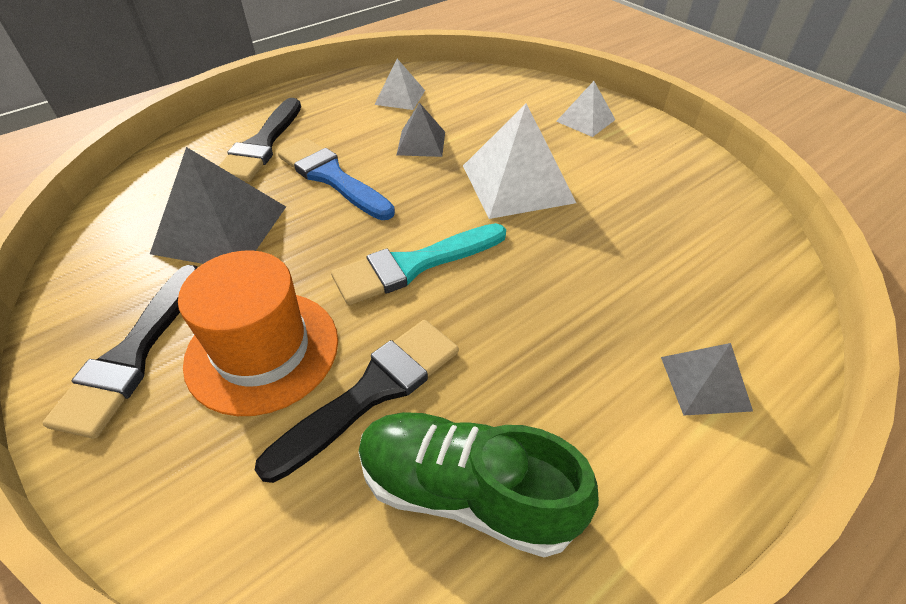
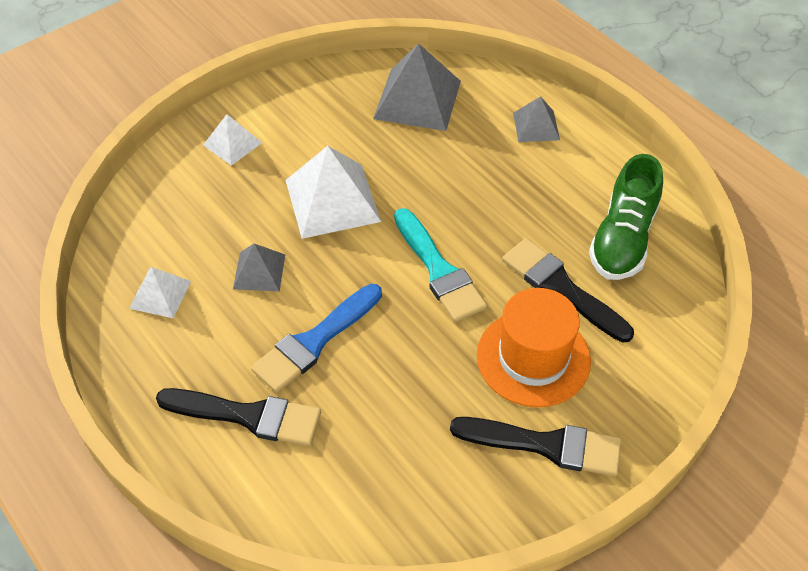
camera: 90 degrees left, 5 degrees up
grey pyramid [150,147,286,264] -> grey pyramid moved to [373,43,461,131]

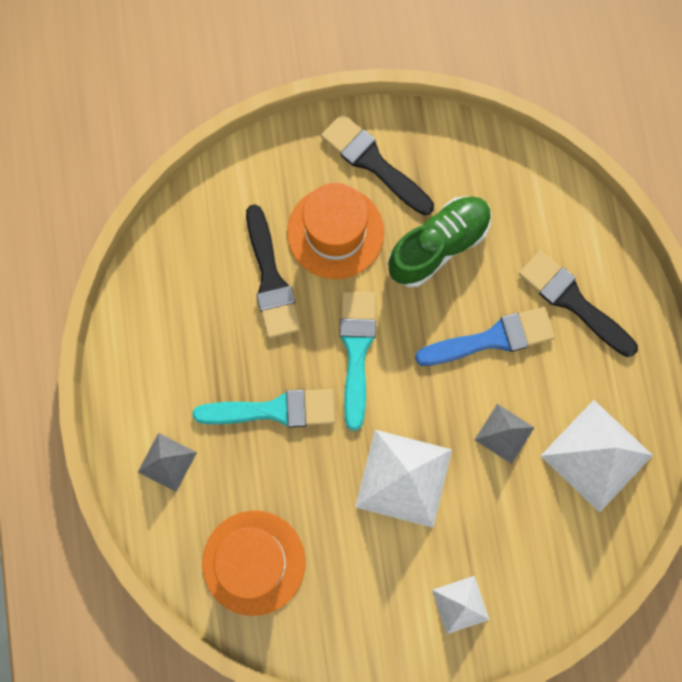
camera: 150 degrees left, 25 degrees up
white pyramid [129,267,191,318] -> white pyramid [541,400,653,513], size x1.81
grey pyramid [373,43,461,131] -> orange hat [202,511,305,616]
green shoe [589,154,663,280] -> green shoe moved to [388,196,492,287]
none -> turquoise brush [193,389,335,428]

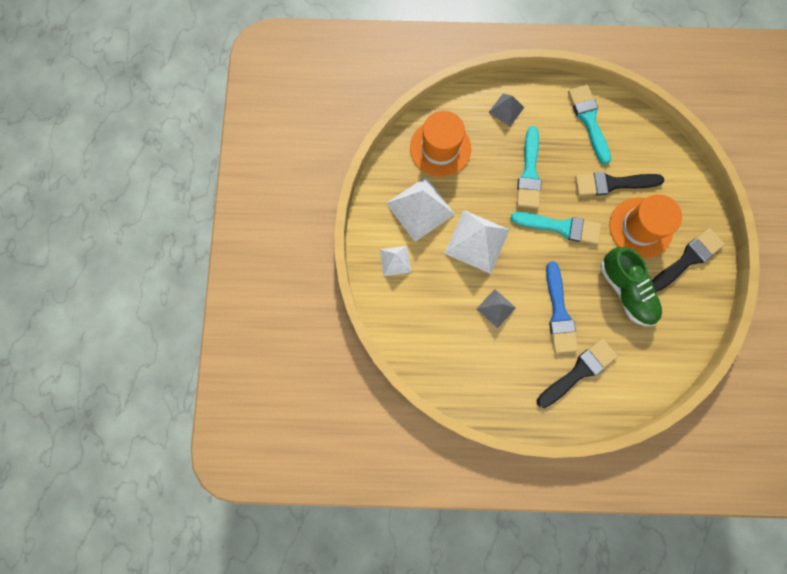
camera: 100 degrees right, 0 degrees up
white pyramid [541,400,653,513] -> white pyramid moved to [386,177,455,242]
none -> turquoise brush [568,85,611,165]

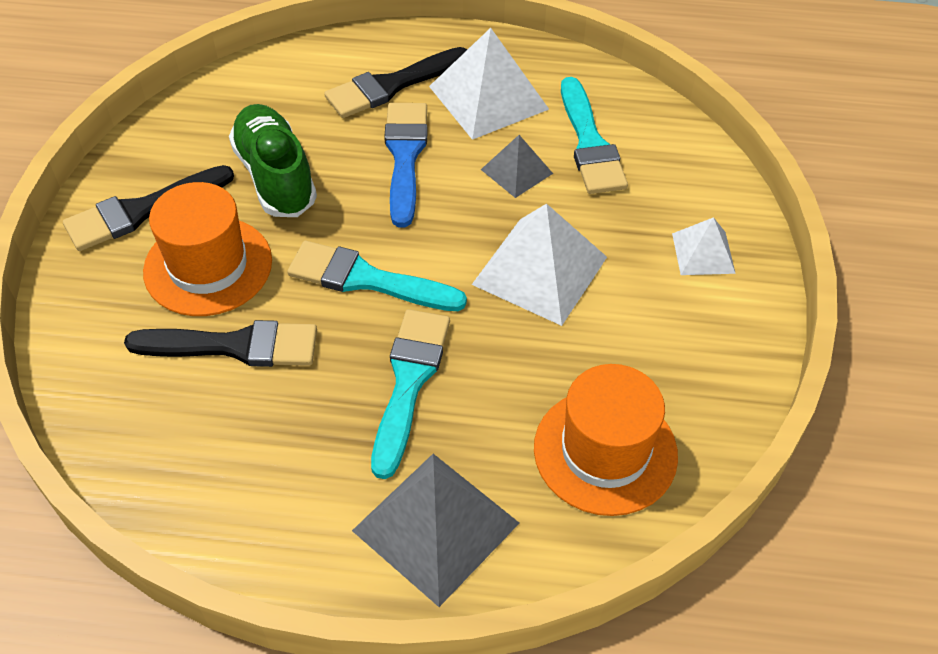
camera: 175 degrees left, 25 degrees down
white pyramid [386,177,455,242] -> white pyramid moved to [429,28,549,140]
grey pyramid [488,94,525,126] -> grey pyramid [352,454,519,607], size x1.81
turquoise brush [568,85,611,165] -> turquoise brush moved to [561,77,628,194]

